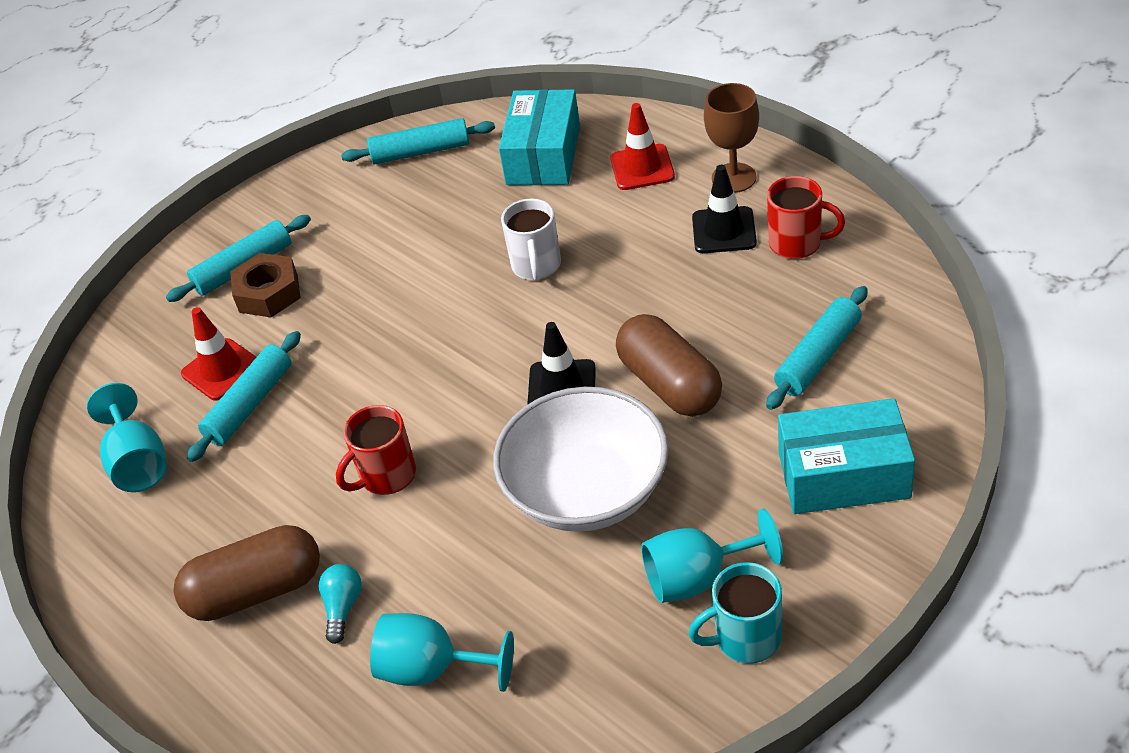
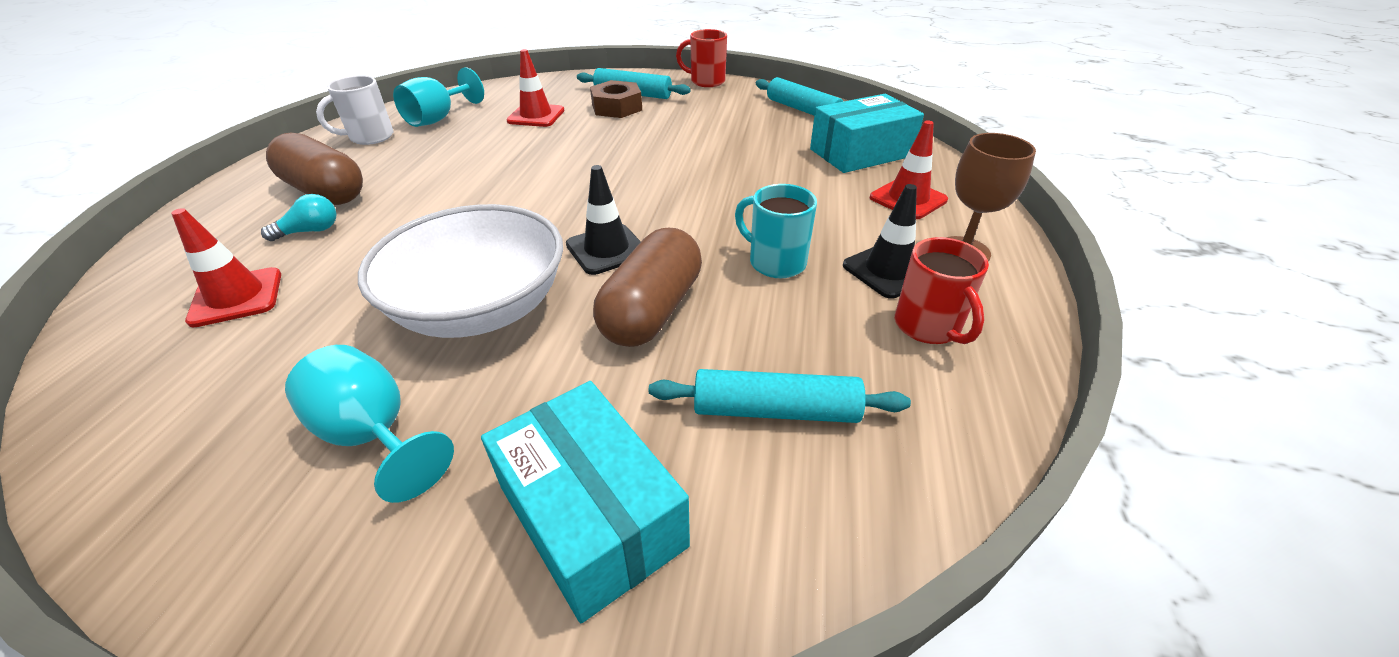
camera: 50 degrees right, 5 degrees down
turquoise rolling pin [187,331,301,462] -> none
red mug [336,405,416,495] -> red mug moved to [676,29,727,87]
turquoise goblet [370,613,514,692] -> red traffic cone [171,208,281,327]
white mug [501,198,561,281] -> white mug moved to [316,75,393,145]
turquoise mug [689,562,782,664] -> turquoise mug moved to [735,184,817,278]

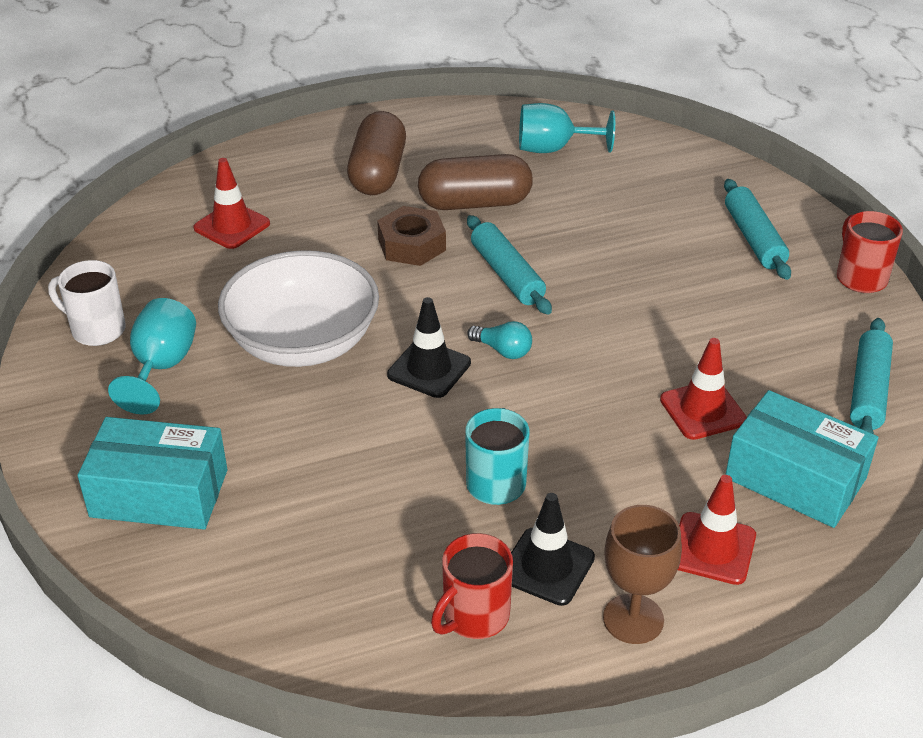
camera: 60 degrees right, 0 degrees up
turquoise light bulb [261,194,336,241] -> turquoise light bulb moved to [467,321,532,359]
white mug [316,75,393,145] -> white mug moved to [48,260,126,346]
turquoise box [481,381,690,623] -> turquoise box turned 75 degrees clockwise [77,417,227,529]
red traffic cone [506,49,565,127] -> red traffic cone moved to [660,338,747,440]
brown nut [590,80,642,118] -> brown nut moved to [377,206,446,266]
brown capsule [593,228,702,347] -> brown capsule moved to [418,154,533,210]
turquoise rolling pin [649,369,911,423] -> turquoise rolling pin moved to [467,215,552,315]

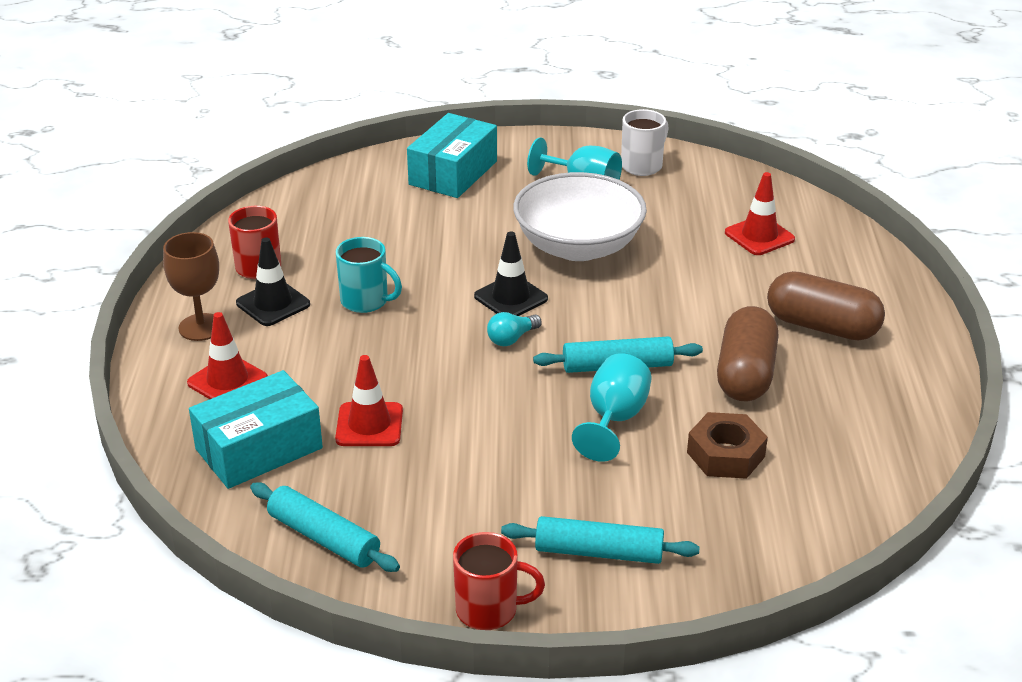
camera: 110 degrees right, 5 degrees down
brown nut [377,206,446,266] -> brown nut moved to [687,412,768,479]
turquoise goblet [519,103,615,153] -> turquoise goblet moved to [572,353,652,462]

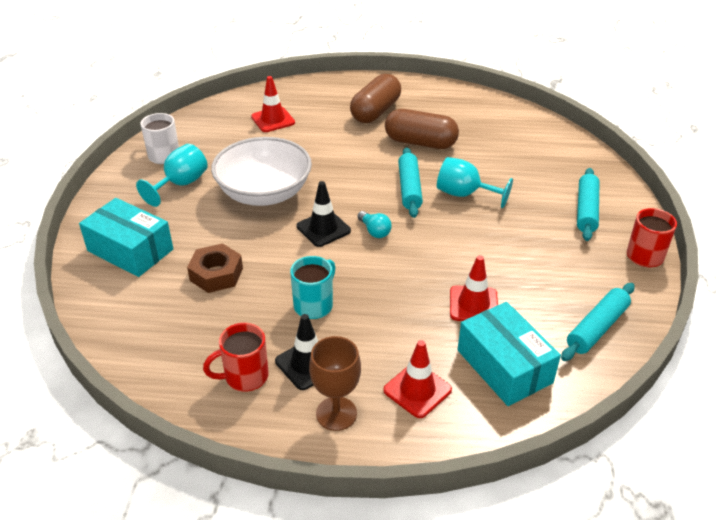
camera: 85 degrees left, 5 degrees up
brown nut [687,412,768,479] -> brown nut moved to [187,243,243,293]

